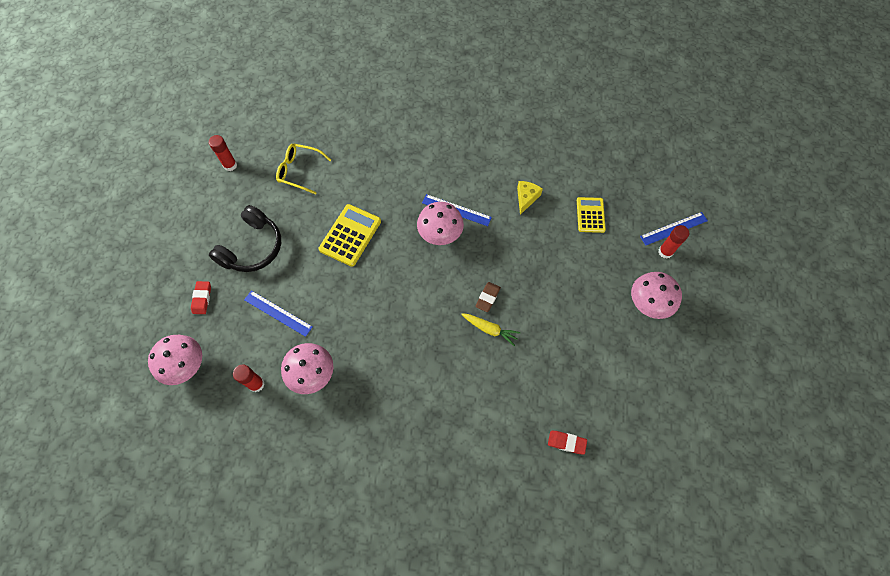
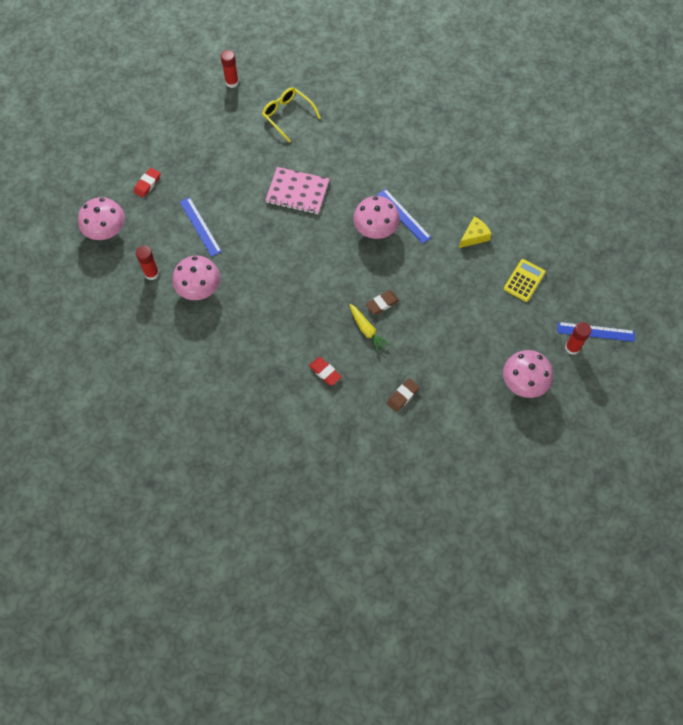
camera: 30 degrees right, 0 degrees up
black headphones [209,205,281,272] -> none
yellow calculator [319,204,381,267] -> pink notebook [265,167,329,214]
red eraser [548,431,587,455] -> red eraser moved to [309,357,342,386]
none -> brown eraser [387,378,420,412]

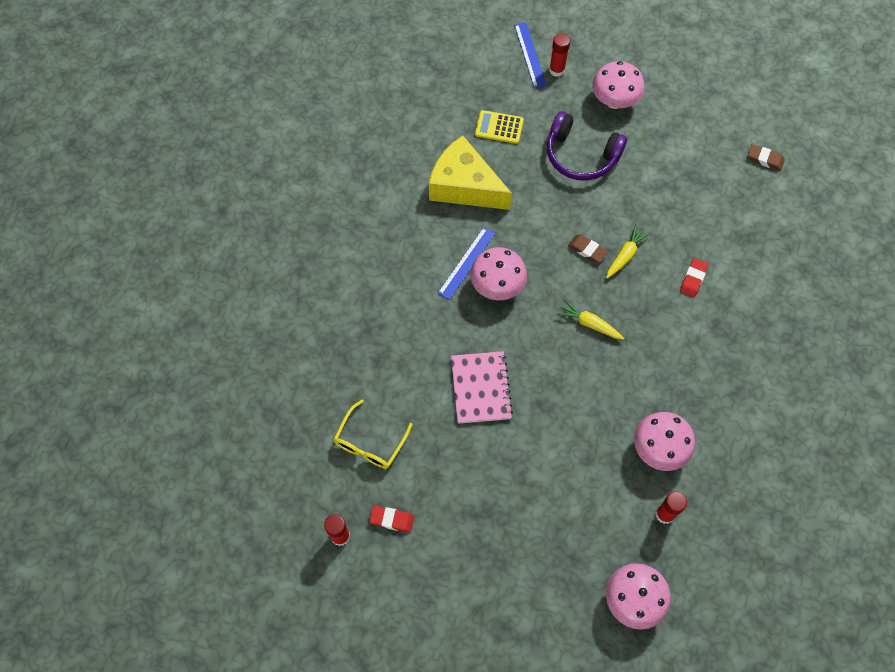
camera: 110 degrees left, 0 degrees up
red eraser [133,168,161,198] -> red eraser moved to [370,506,414,532]
blue ruler [180,197,222,257] -> none
brown eraser [387,378,420,412] -> brown eraser moved to [748,144,785,171]
yellow cheese [459,217,492,248] -> yellow cheese [429,136,512,210], size x2.14
none -> purple headphones [547,111,627,181]
none -> yellow carrot [556,299,624,340]

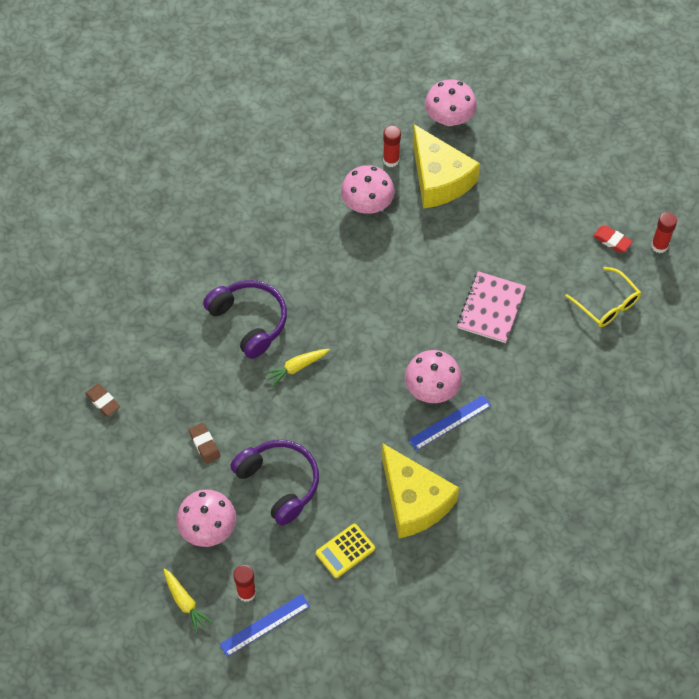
camera: 155 degrees left, 5 degrees down
yellow glasses [334,399,413,469] -> yellow glasses turned 90 degrees clockwise [565,267,641,327]
yellow calculator [475,110,524,144] -> yellow calculator turned 105 degrees clockwise [316,524,375,578]
blue ruler [514,23,547,88] -> blue ruler turned 45 degrees clockwise [219,594,310,657]
yellow carrot [556,299,624,340] -> yellow carrot moved to [163,568,213,634]
brown eraser [568,234,608,263] -> brown eraser moved to [189,423,221,464]
red eraser [680,258,709,297] -> purple headphones [203,280,287,359]
none -> yellow cheese [413,124,480,209]

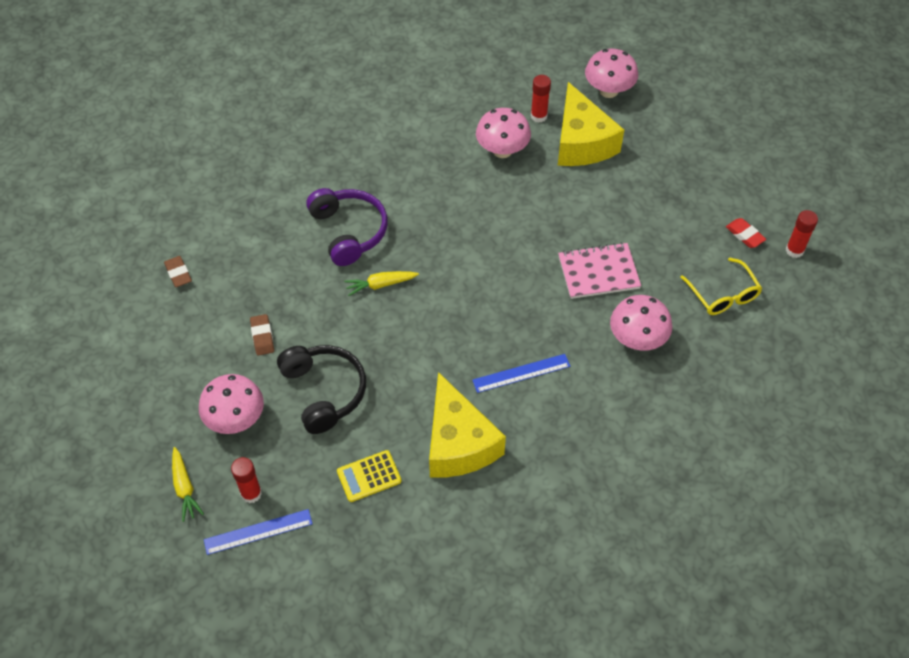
camera: 15 degrees right, 5 degrees down
purple headphones [230,440,319,526] -> black headphones [277,345,366,434]
pink mushroom [405,350,462,403] -> pink mushroom moved to [610,295,672,351]
pink notebook [457,271,526,343] -> pink notebook turned 45 degrees clockwise [558,242,641,299]

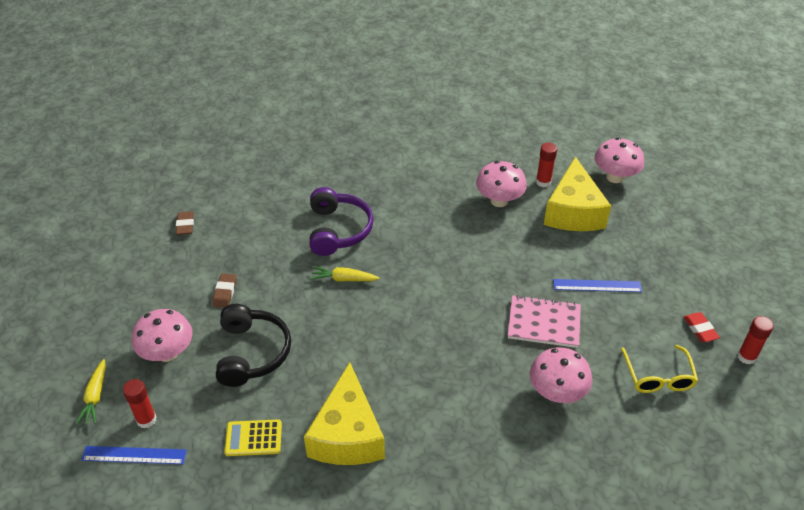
camera: 20 degrees right, 10 degrees down
blue ruler [472,354,570,393] -> blue ruler moved to [553,279,642,292]

